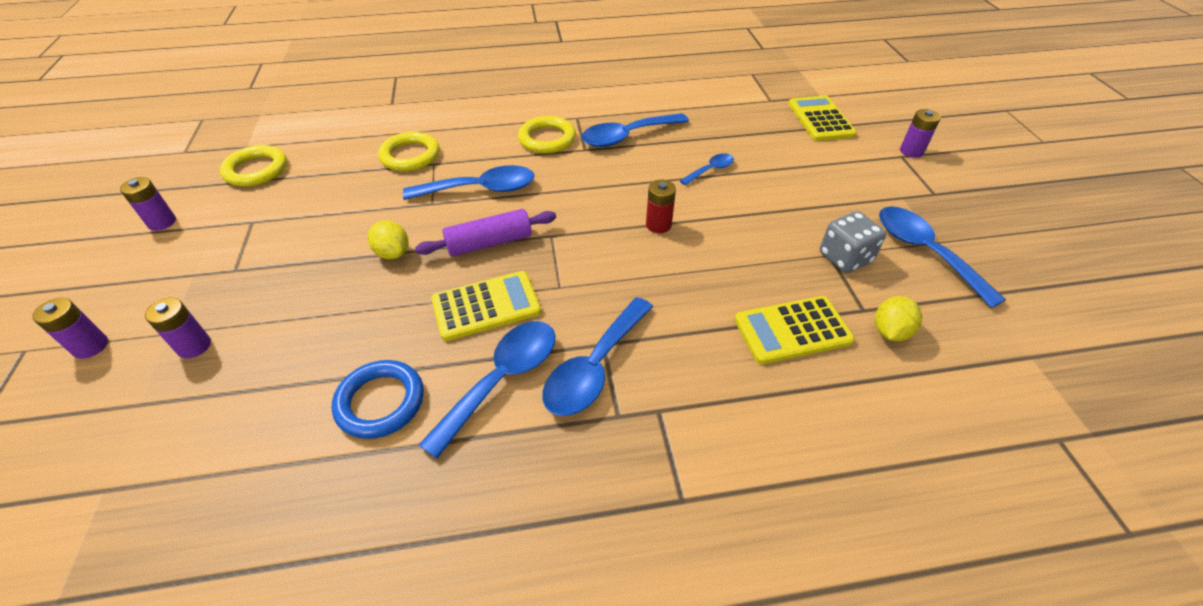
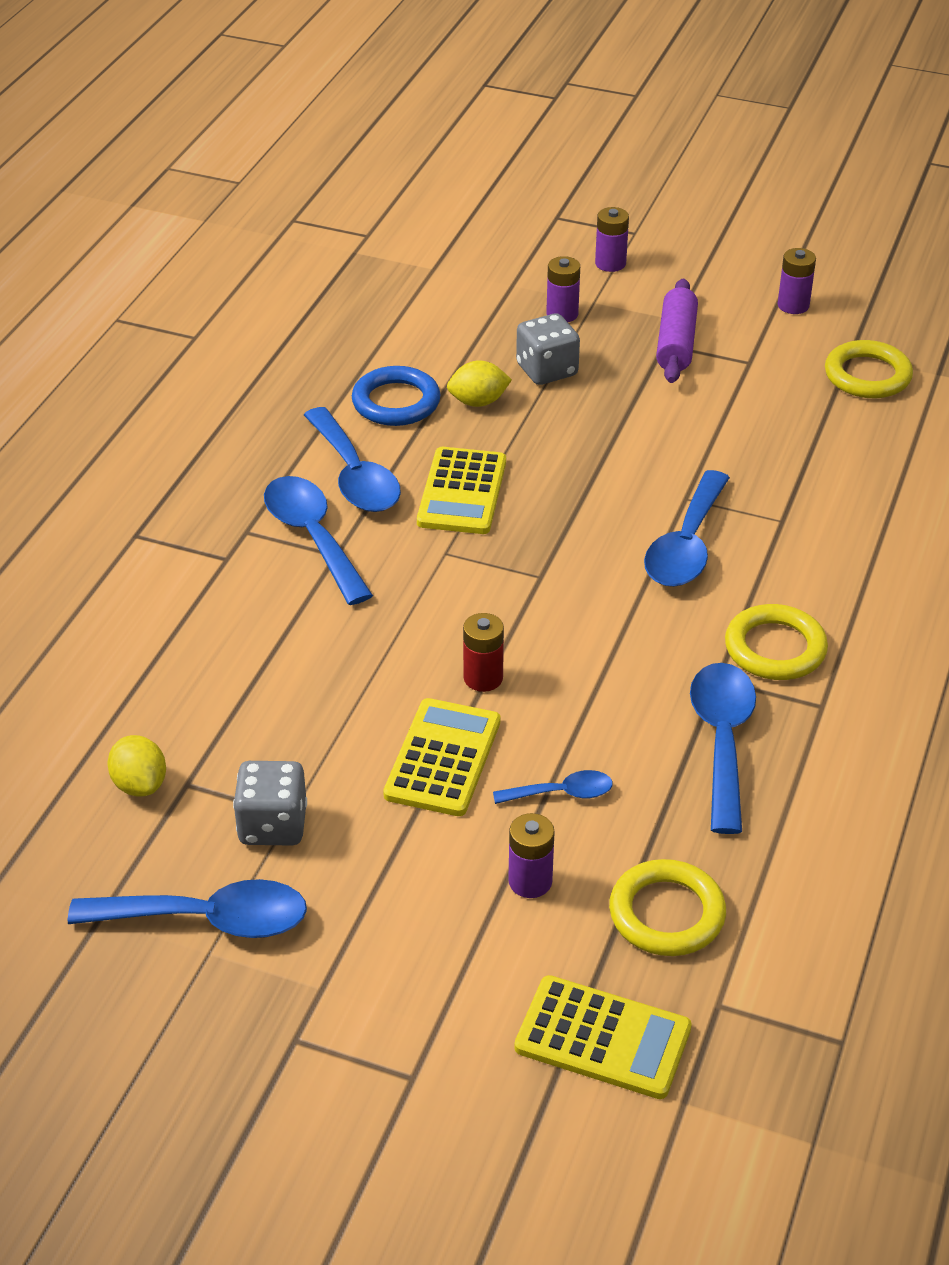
camera: 120 degrees right, 5 degrees down
yellow lemon [368,220,408,260] -> yellow lemon moved to [447,360,512,407]
yellow ring [378,132,440,171] -> yellow ring moved to [609,859,726,956]
purple rolling pin [415,209,556,257] -> purple rolling pin moved to [656,279,698,383]
blue spoon [680,153,734,185] -> blue spoon turned 90 degrees counterclockwise [493,770,613,804]
yellow calculator [734,296,855,364] -> yellow calculator moved to [383,698,500,816]
purple battery [900,109,941,158] -> purple battery moved to [508,813,555,898]
none -> grey dice [516,313,580,385]

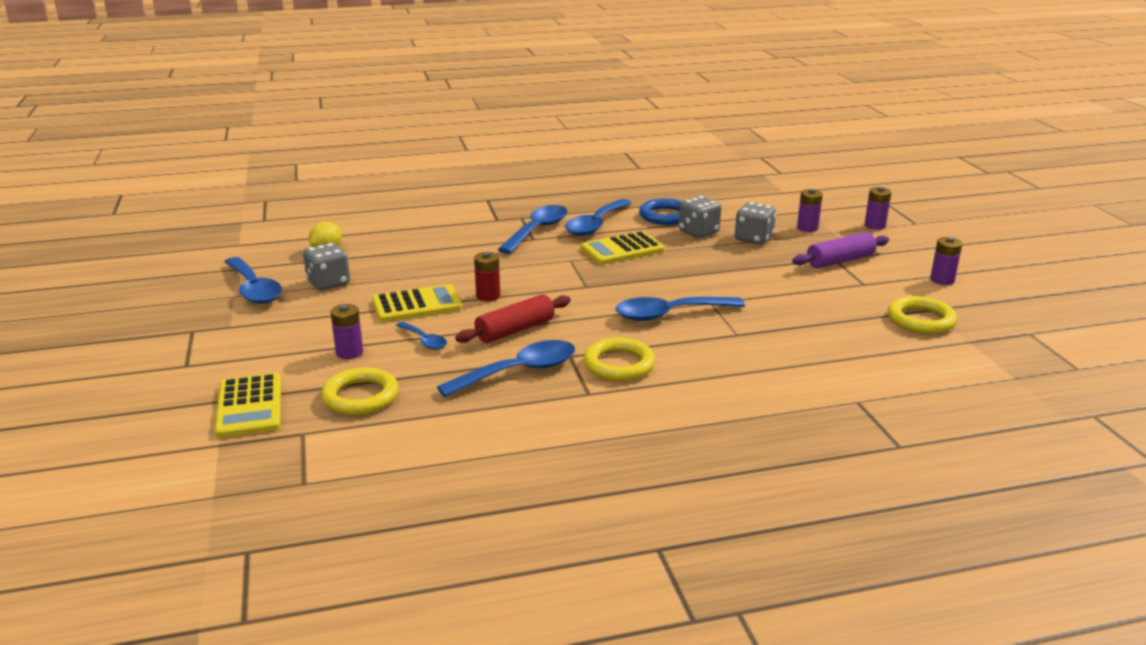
camera: 55 degrees right, 15 degrees down
yellow lemon [447,360,512,407] -> grey dice [678,196,722,238]
none -> red rolling pin [455,294,571,343]

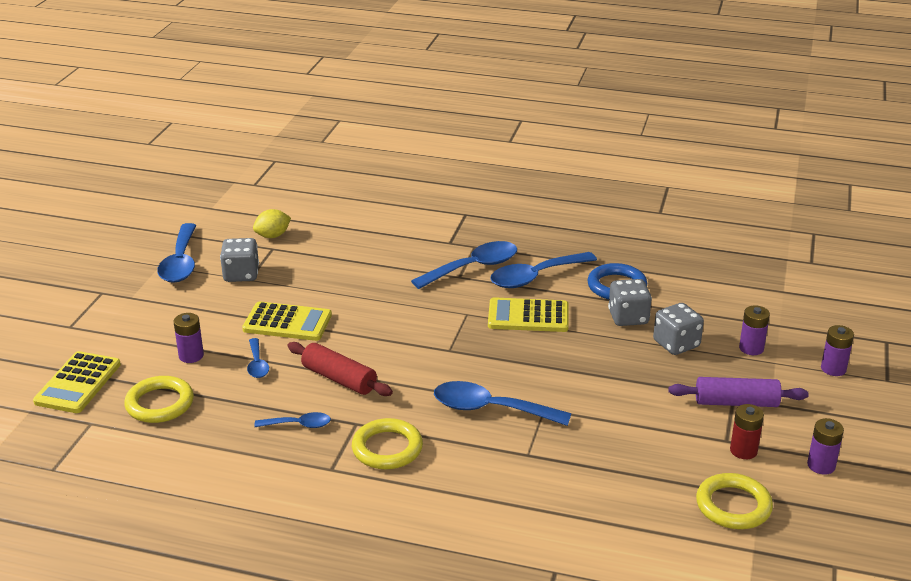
camera: 30 degrees right, 5 degrees up
blue spoon [437,340,575,397] -> blue spoon [254,412,331,428], size x0.54
red rolling pin [455,294,571,343] -> red rolling pin turned 45 degrees clockwise [287,342,393,396]
red battery [474,252,500,302] -> red battery moved to [730,404,764,459]

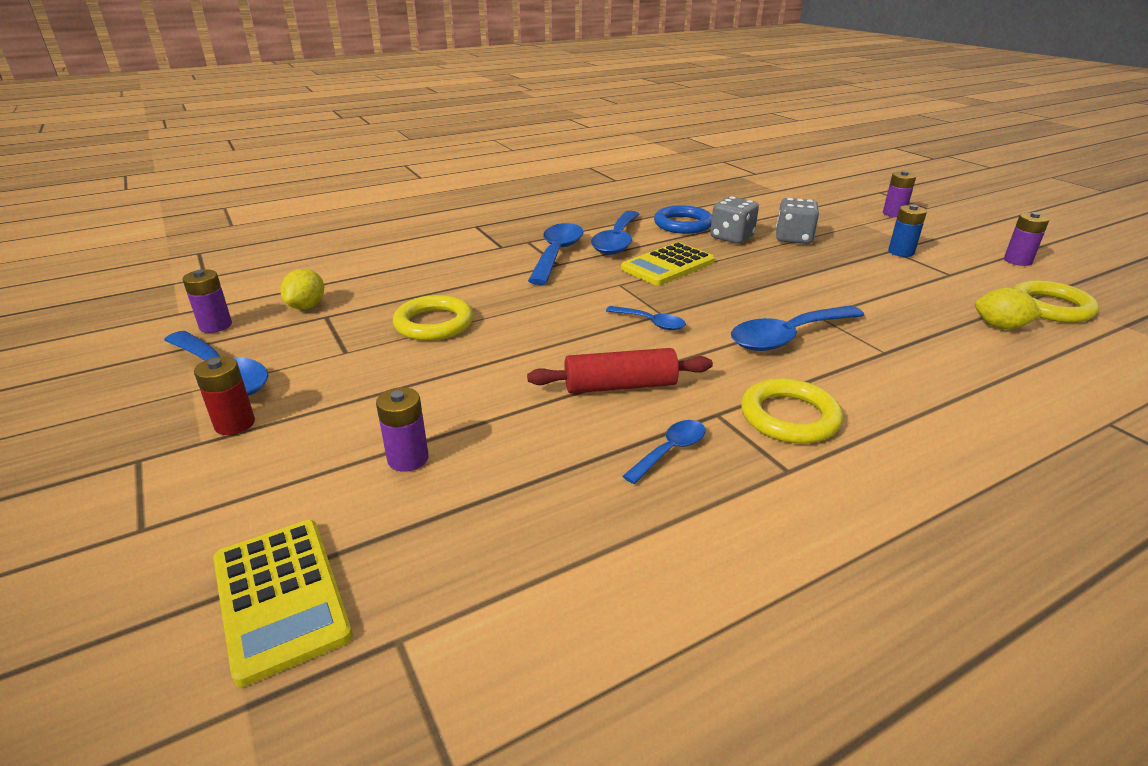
camera: 45 degrees left, 0 degrees up
yellow ring [124,376,194,423] -> yellow ring moved to [393,295,473,341]
grey dice [220,238,259,282] -> none
yellow calculator [242,301,332,341] -> none
blue spoon [247,338,269,378] -> blue spoon moved to [606,306,686,330]
purple rolling pin [668,377,809,407] -> blue battery [888,205,927,257]
red battery [730,404,764,459] -> red battery moved to [194,356,255,435]
purple battery [739,305,770,355] -> purple battery moved to [182,269,232,333]
none -> yellow lemon [975,288,1042,329]

